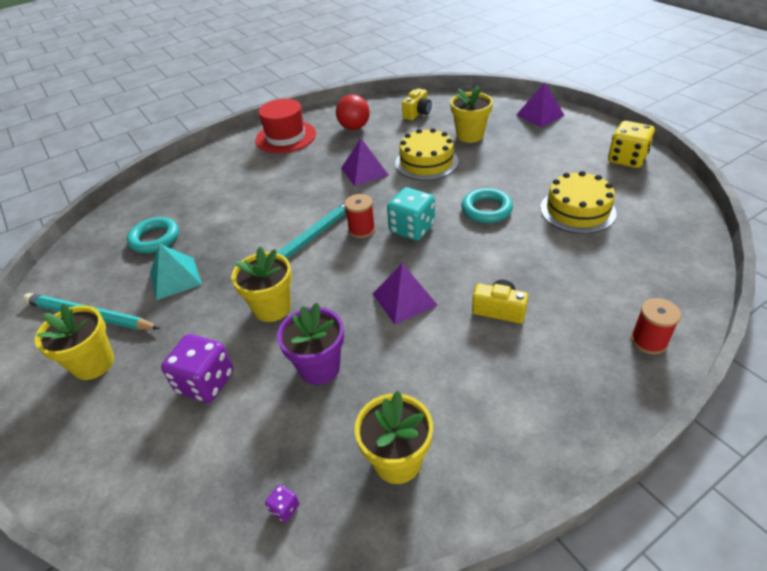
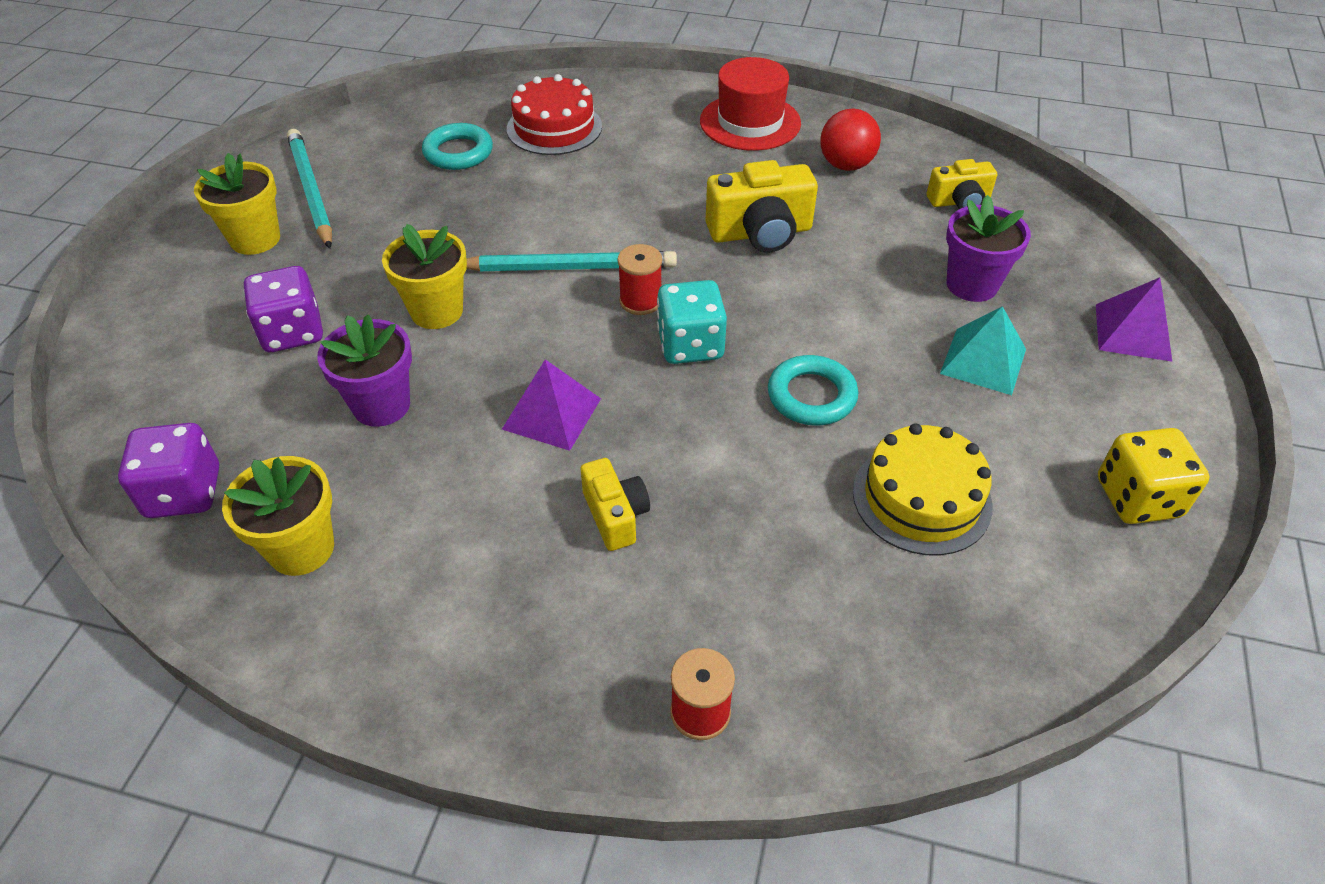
camera: 45 degrees right, 5 degrees up
turquoise pyramid [150,244,202,300] -> turquoise pyramid moved to [940,306,1026,395]
purple dice [265,485,299,522] -> purple dice [118,423,219,518], size x2.39
purple pyramid [341,138,389,186] -> yellow camera [706,160,818,252]
yellow cake [395,128,458,180] -> none
yellow flower pot [450,86,493,143] -> purple flower pot [946,195,1031,302]
none -> red cake [507,74,602,155]

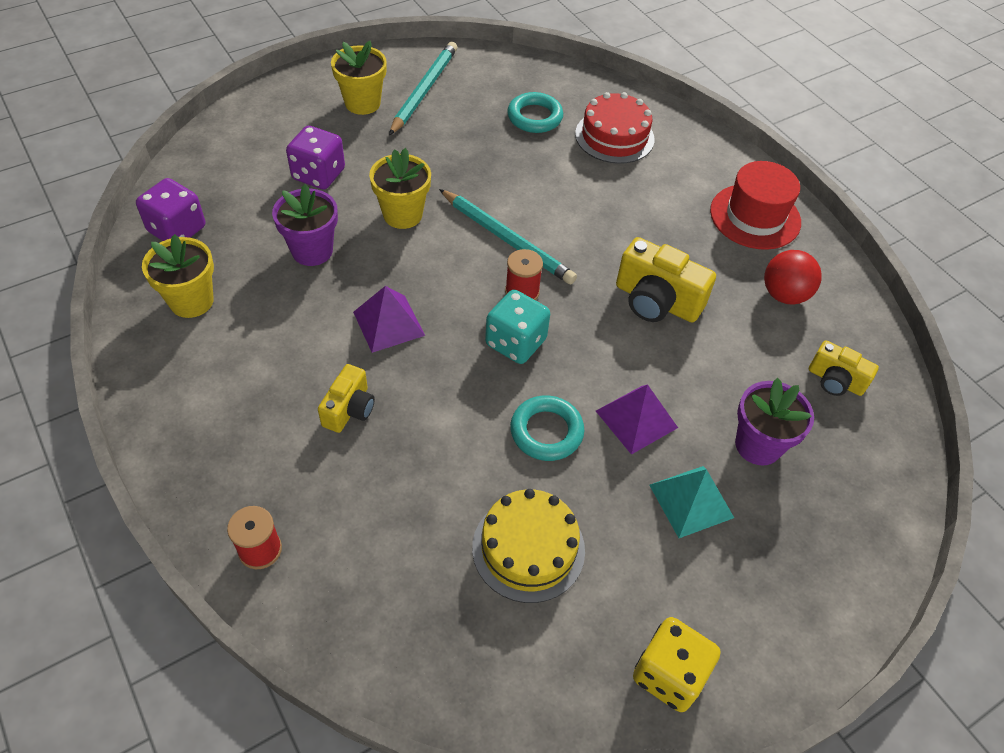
camera: 40 degrees right, 5 degrees up
purple pyramid [1096,277,1172,362] -> purple pyramid moved to [596,384,678,455]

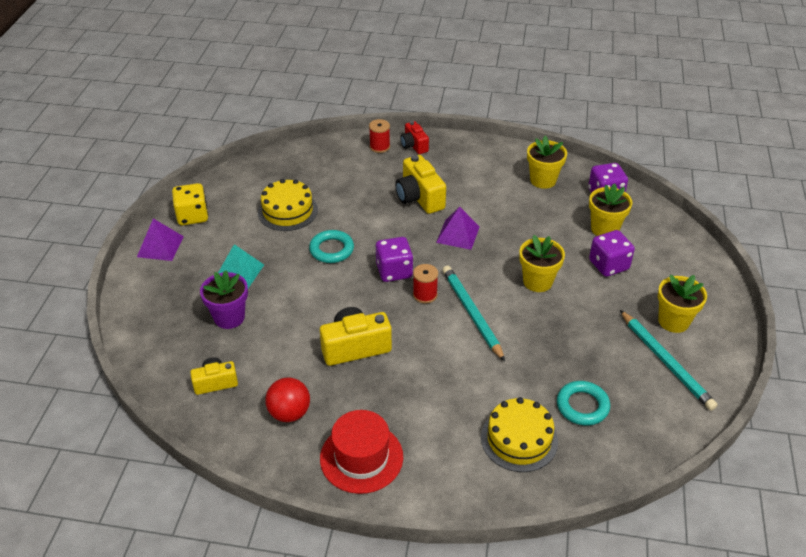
camera: 135 degrees right, 10 degrees down
purple flower pot [272,184,338,266] -> none
yellow camera [318,364,375,433] -> yellow camera [395,155,446,214], size x1.63
turquoise pencil [439,189,577,284] -> turquoise pencil turned 75 degrees clockwise [442,266,505,361]
turquoise dice [485,290,550,364] -> purple dice [376,237,413,282]
red cake [575,92,655,164] -> yellow cake [481,397,558,472]
purple pyramid [596,384,678,455] -> purple pyramid moved to [137,218,184,261]
none -> red camera [400,121,429,154]
none -> yellow flower pot [589,183,633,236]

